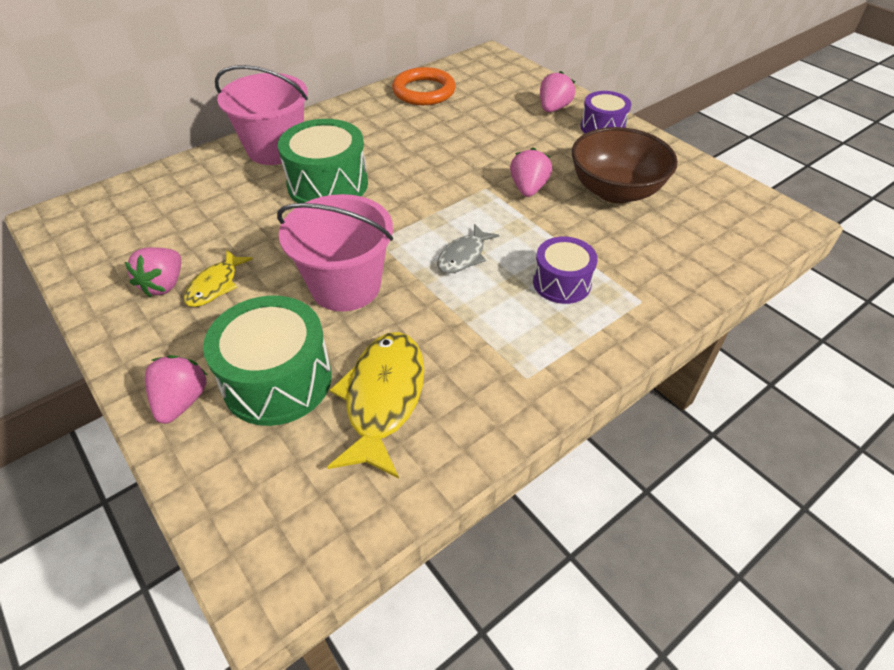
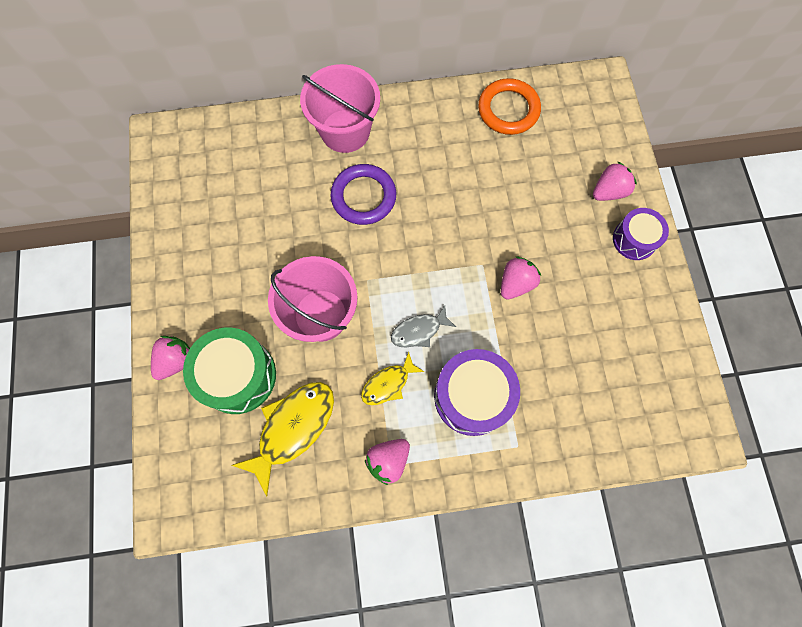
camera: 30 degrees right, 25 degrees up
pink strawberry [125,247,181,297] -> pink strawberry moved to [365,439,410,485]
yellow fish [184,250,253,307] -> yellow fish moved to [361,352,424,405]
green drum [278,119,368,203] -> purple ring [331,164,396,225]
purple drum [533,237,598,304] -> purple drum [434,349,520,436], size x1.62
brown bowl [572,127,678,203] -> none

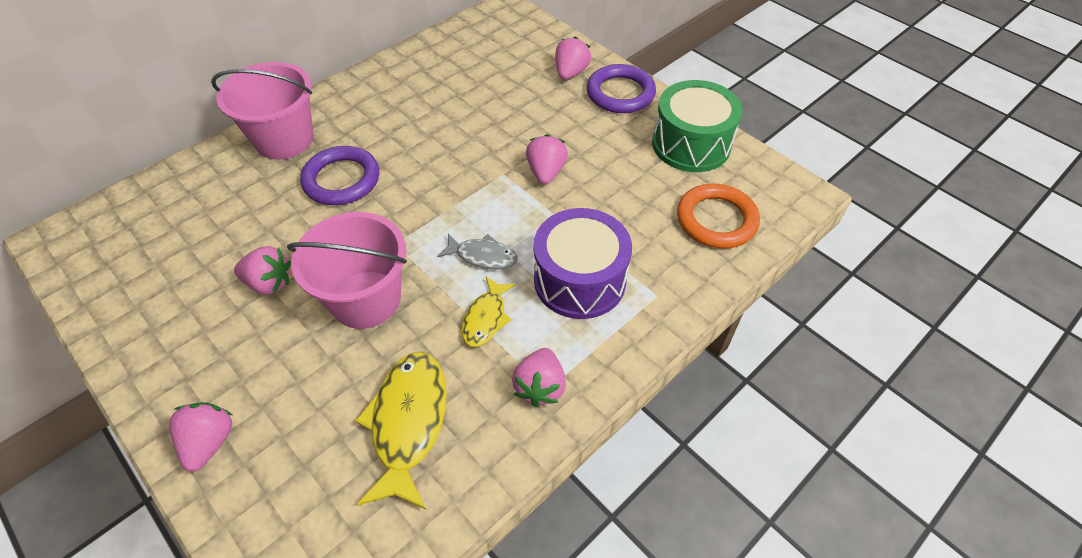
camera: 35 degrees left, 20 degrees down
green drum [183,328,276,414] -> green drum moved to [652,80,743,172]
grey fish [391,305,456,348] -> grey fish turned 105 degrees counterclockwise [437,234,518,269]
orange ring [478,78,541,135] -> orange ring moved to [677,184,760,249]
purple drum [613,208,669,260] -> purple ring [587,64,656,113]
none -> pink strawberry [234,246,291,295]

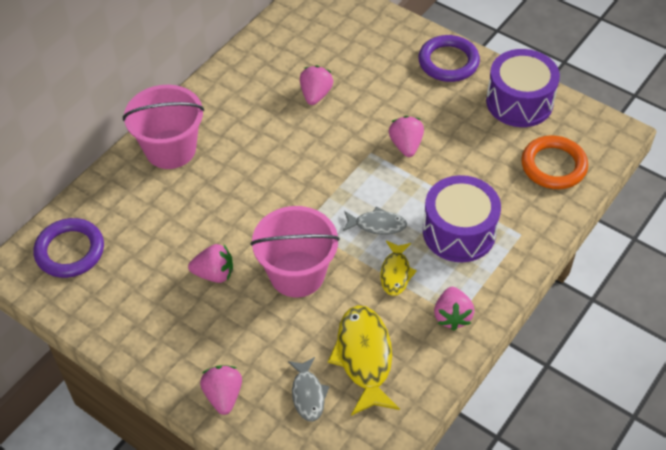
camera: 10 degrees left, 0 degrees up
purple ring [300,146,379,205] -> purple ring moved to [34,218,104,278]
pink strawberry [555,36,591,80] -> pink strawberry moved to [300,65,333,105]
green drum [652,80,743,172] -> purple drum [486,49,560,127]
none -> grey fish [288,357,330,422]

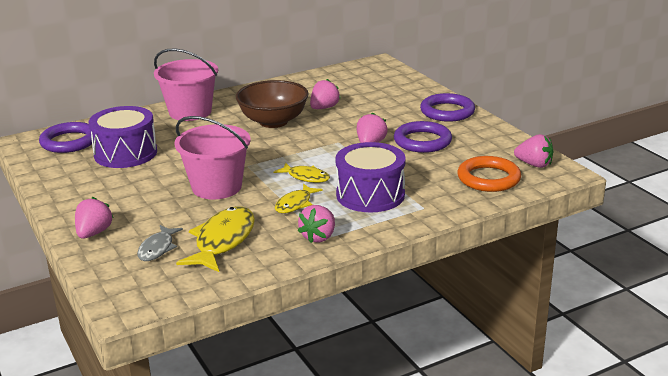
camera: 25 degrees right, 25 degrees down
pink strawberry [188,244,233,283] -> pink strawberry moved to [514,134,554,168]
grey fish [342,206,407,235] -> yellow fish [274,163,330,183]
purple drum [486,49,560,127] -> purple drum moved to [88,106,157,168]
none -> brown bowl [236,80,309,128]
none -> purple ring [394,121,452,153]

